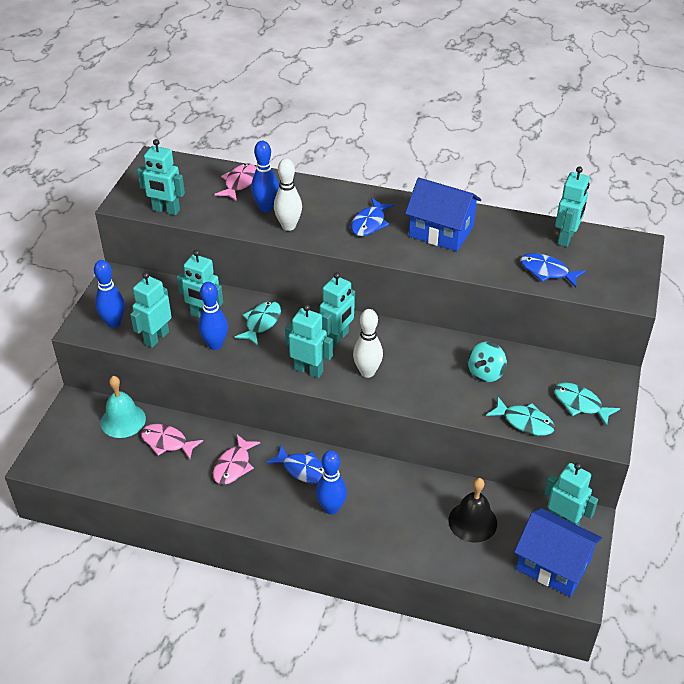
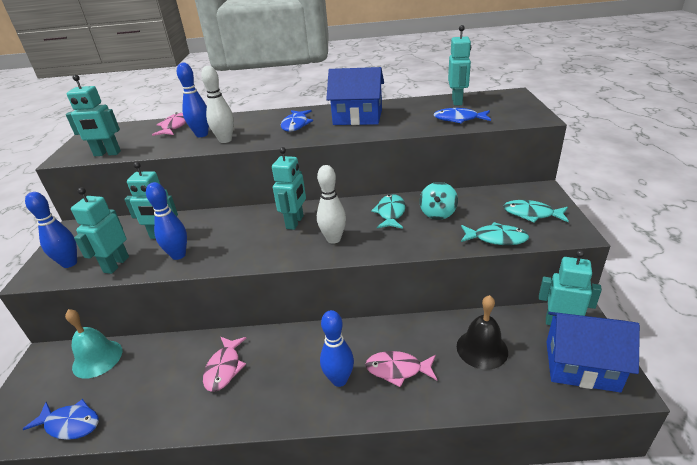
camera: 15 degrees left, 10 degrees down
pink fish [141,424,203,459] -> pink fish moved to [365,351,437,387]
turquoise fish [235,301,281,346] -> turquoise fish moved to [371,194,406,229]
blue fish [266,445,324,484] -> blue fish moved to [23,399,99,440]
turquoise robot [285,304,333,378] -> none

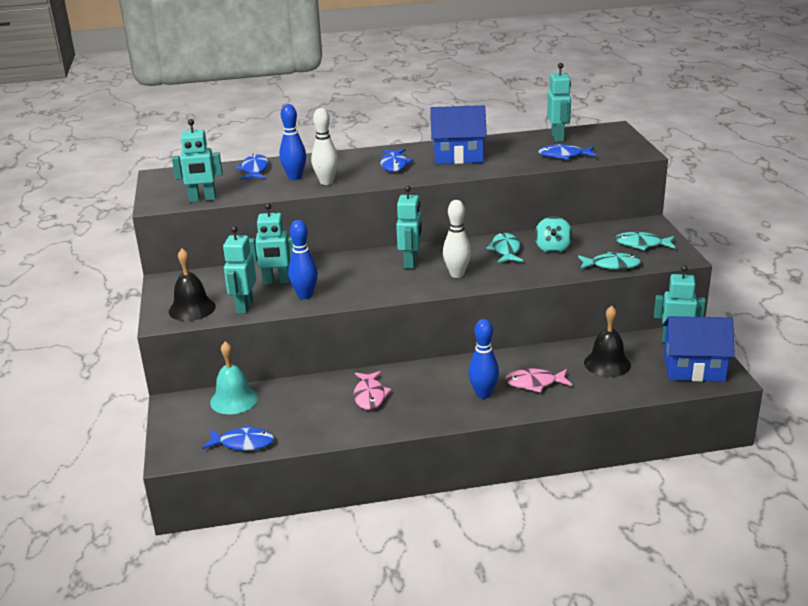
camera: 10 degrees left, 5 degrees down
blue bowling pin [25,192,77,268] -> black bell [169,248,216,321]
pink fish [152,112,186,136] -> blue fish [235,154,269,180]

